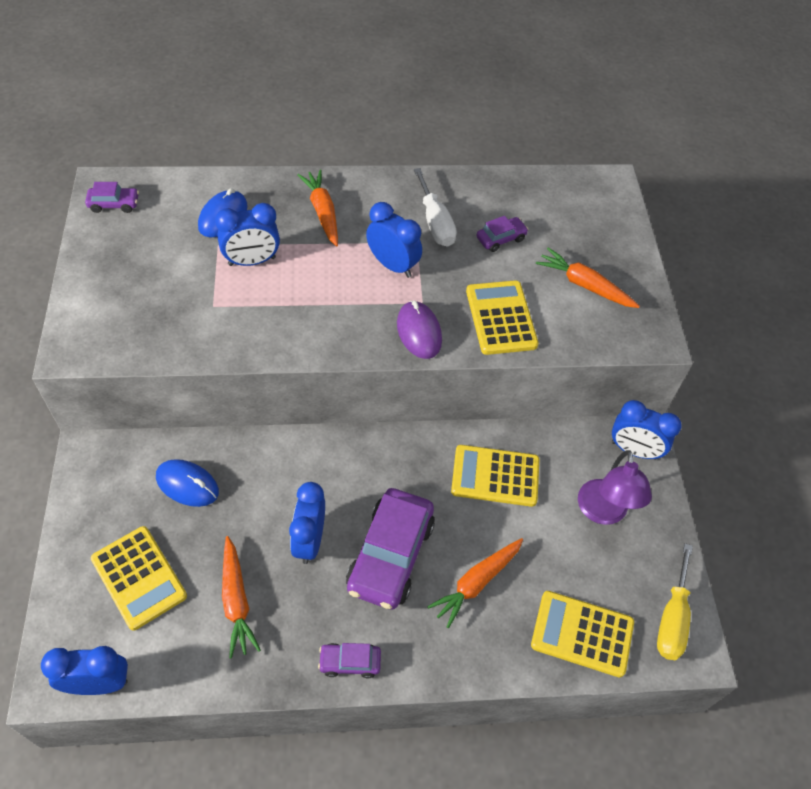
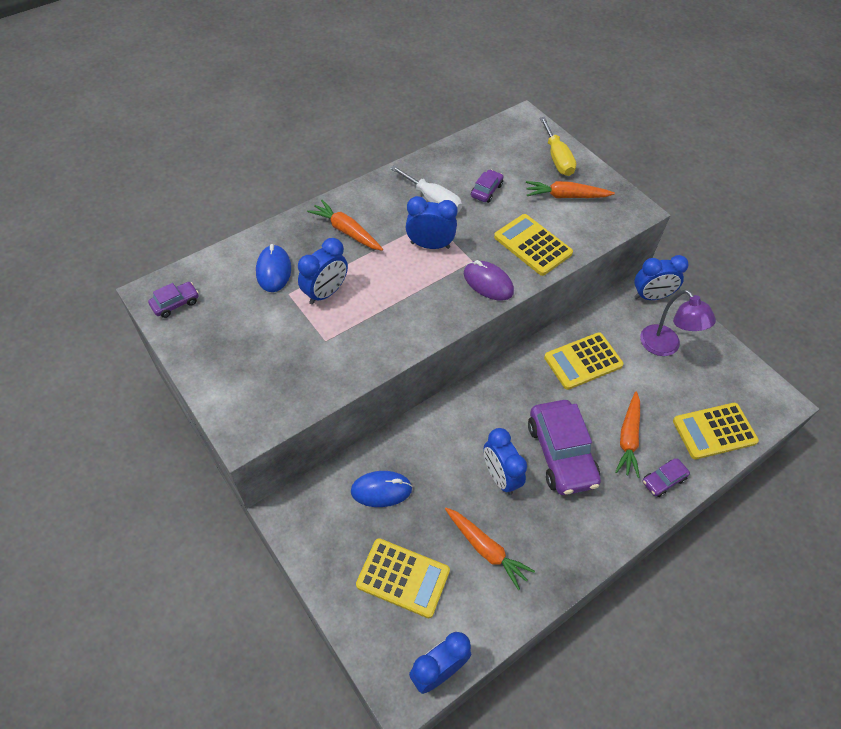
camera: 30 degrees left, 0 degrees up
purple car [318,643,381,678] -> purple car moved to [643,458,690,497]
yellow screwdriver [657,543,693,660] -> yellow screwdriver moved to [540,117,576,176]

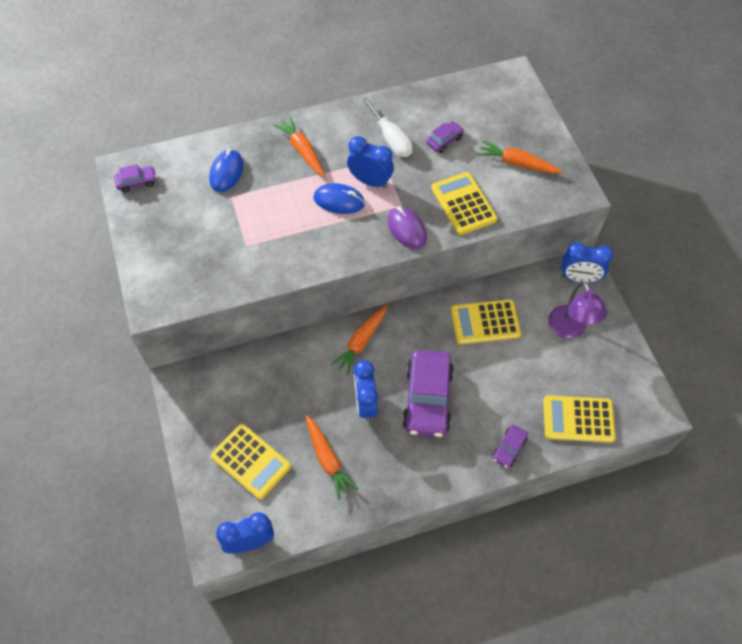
camera: 20 degrees right, 5 degrees up
blue clock [298,238,348,305] -> none
blue mouse [351,471,413,507] -> blue mouse moved to [313,183,365,214]
yellow screwdriver [540,117,576,176] -> none
orange carrot [615,391,640,478] -> orange carrot moved to [331,304,387,375]
purple car [643,458,690,497] -> purple car turned 45 degrees counterclockwise [493,425,528,468]

